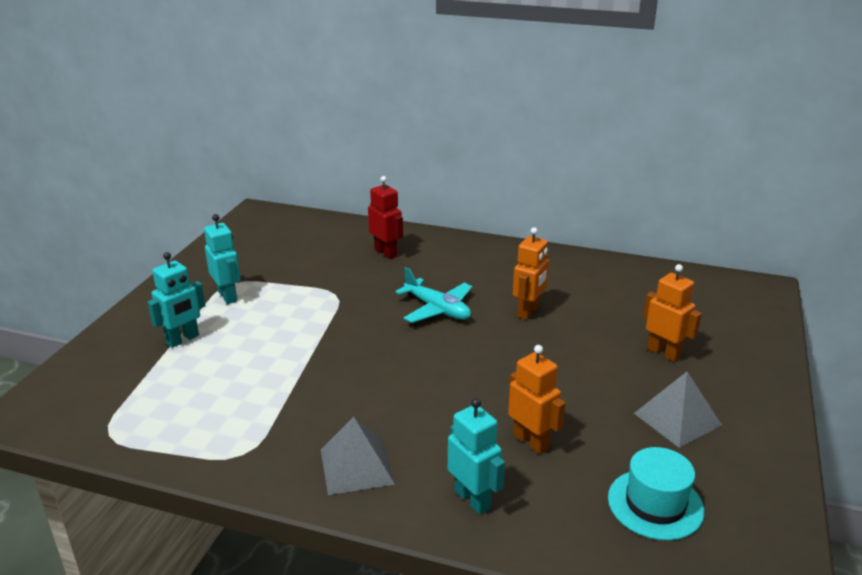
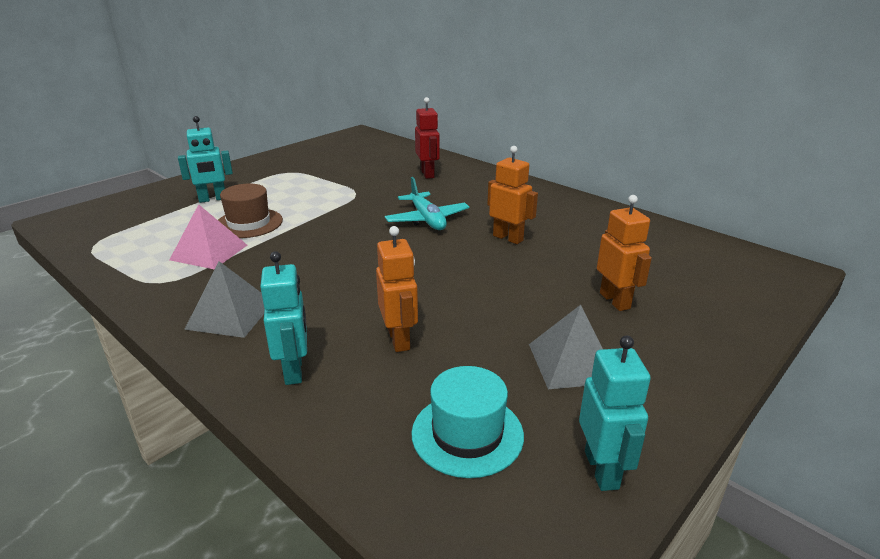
camera: 25 degrees right, 0 degrees up
turquoise robot [204,214,240,304] -> turquoise robot moved to [579,336,651,491]
orange robot [513,227,549,320] -> orange robot turned 105 degrees counterclockwise [487,146,538,244]
none -> pink pyramid [169,204,247,269]
none -> brown hat [218,184,283,238]

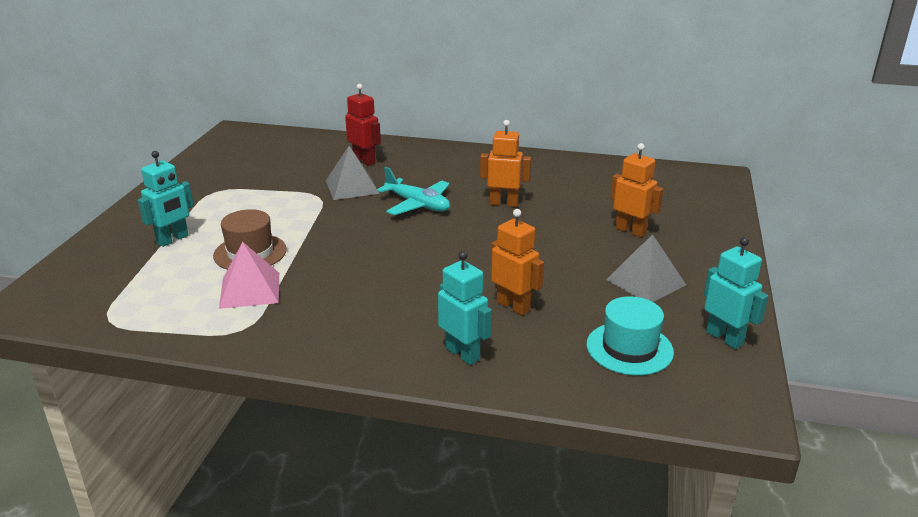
camera: 30 degrees left, 0 degrees up
grey pyramid [184,261,265,338] -> grey pyramid moved to [326,146,380,200]

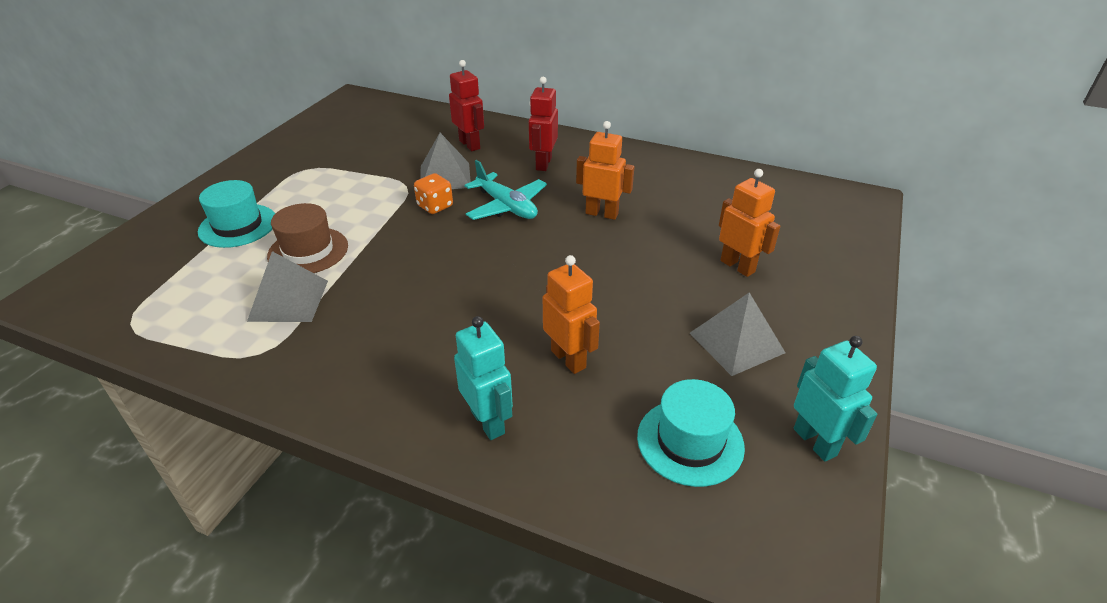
camera: 10 degrees right, 10 degrees up
turquoise robot [138,151,194,247] -> turquoise hat [198,180,275,248]
pink pyramid [219,242,279,309] -> grey pyramid [247,251,328,322]
none -> orange dice [414,173,453,214]
none -> red robot [529,77,558,171]

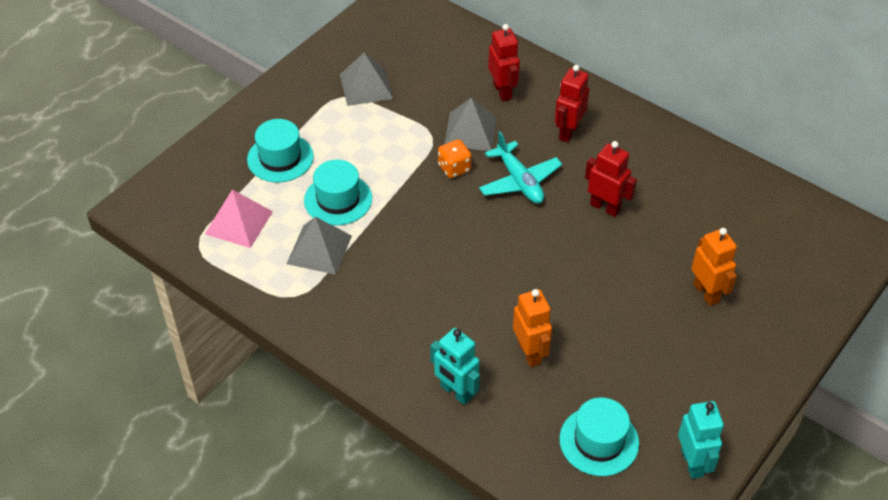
camera: 15 degrees right, 10 degrees up
brown hat [267,203,348,273] -> turquoise hat [304,160,372,225]
turquoise robot [454,316,513,440] -> turquoise robot turned 150 degrees clockwise [430,328,480,405]
orange robot [576,121,634,220] -> red robot [585,141,637,217]
grey pyramid [690,292,786,376] -> grey pyramid moved to [340,53,393,106]
none -> pink pyramid [205,189,273,248]

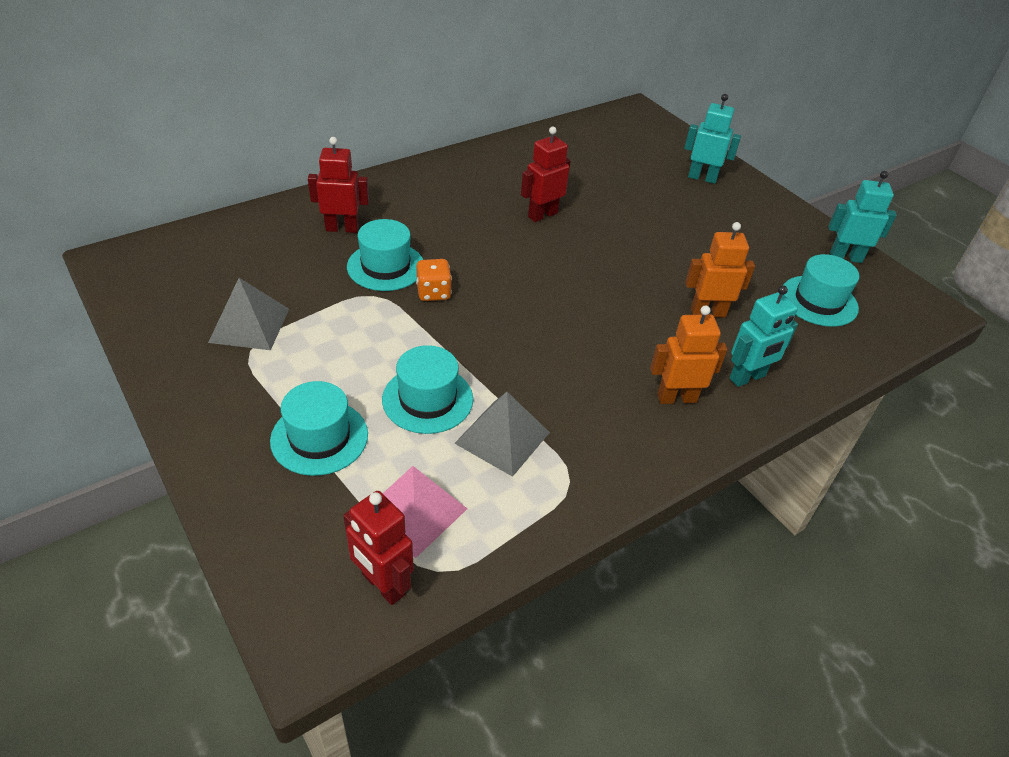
camera: 75 degrees left, 5 degrees down
grey pyramid [444,98,497,151] -> turquoise hat [347,219,423,291]
turquoise plane [479,131,562,204] -> none
red robot [555,65,589,142] -> red robot moved to [343,491,414,605]
orange robot [691,228,737,306] -> orange robot moved to [650,305,727,404]
none -> turquoise robot [684,94,741,184]

